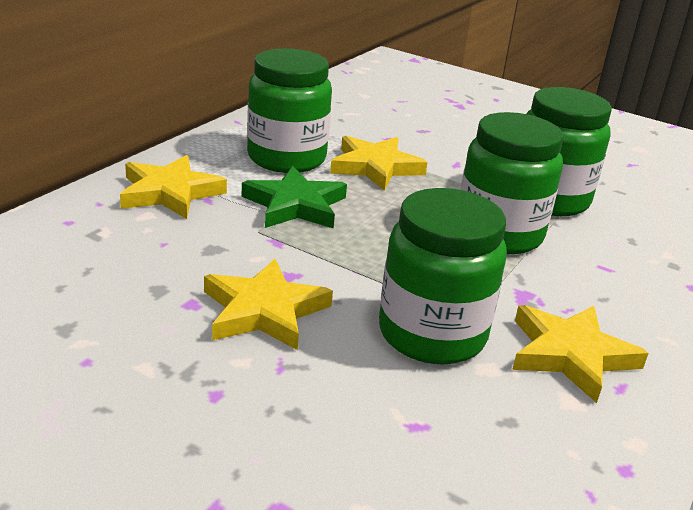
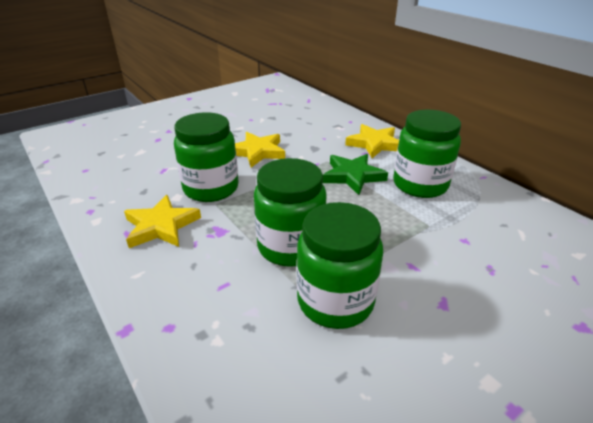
camera: 115 degrees right, 5 degrees up
yellow star [330,136,428,191] -> none

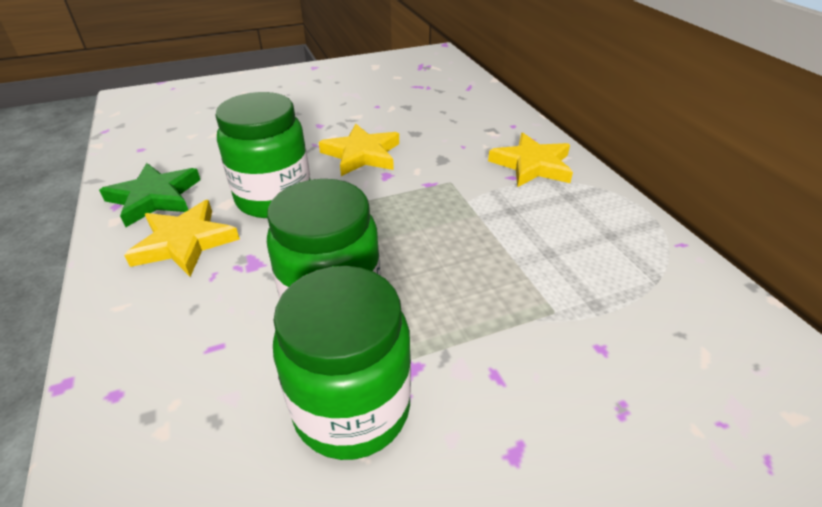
camera: 15 degrees right, 5 degrees up
green star [323,154,388,195] -> green star moved to [99,163,200,227]
green jar [393,110,461,198] -> none

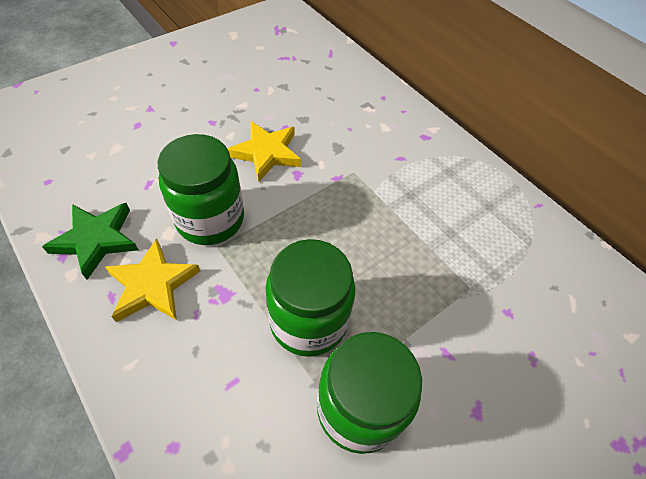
camera: 20 degrees left, 15 degrees up
yellow star [488,133,573,187] -> none

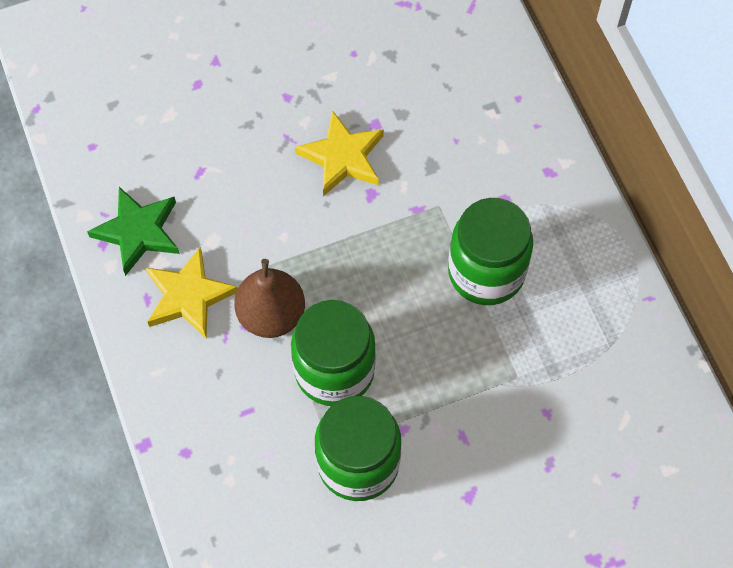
camera: 20 degrees right, 10 degrees up
green jar [158,134,244,245] -> green jar moved to [448,198,533,305]
none -> brown pear [234,259,305,338]

